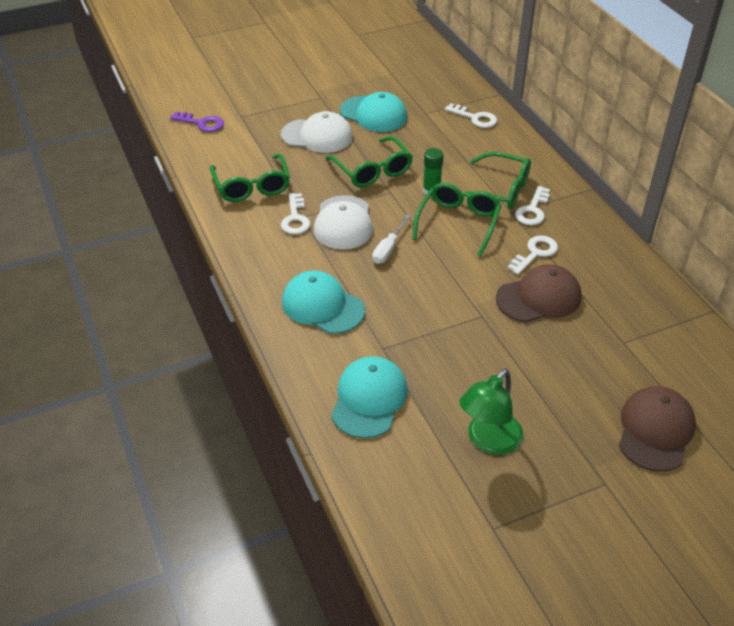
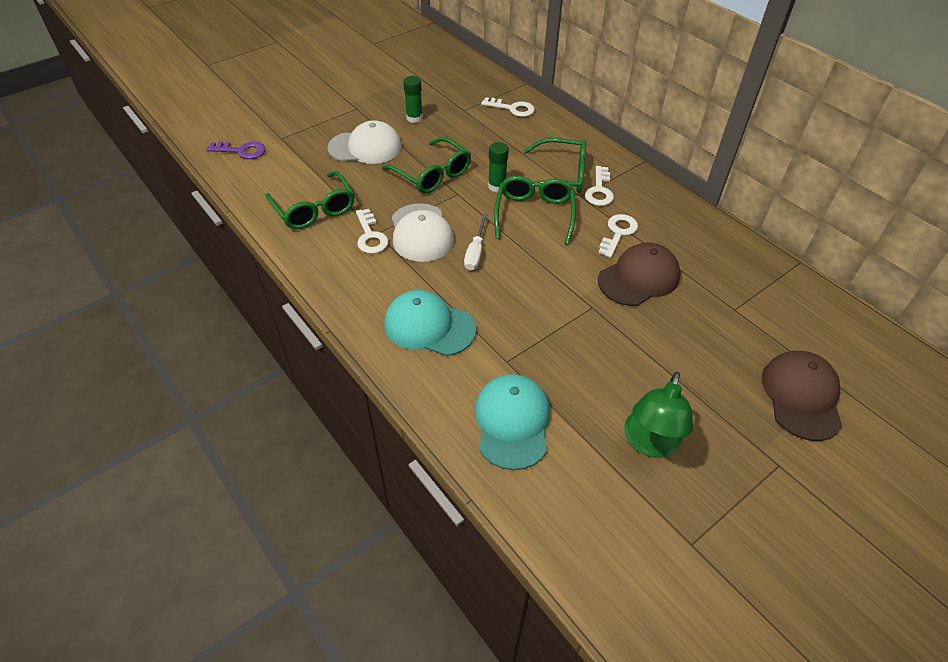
camera: 15 degrees left, 5 degrees up
turquoise cap [340,92,407,132] -> green glue stick [403,76,423,123]

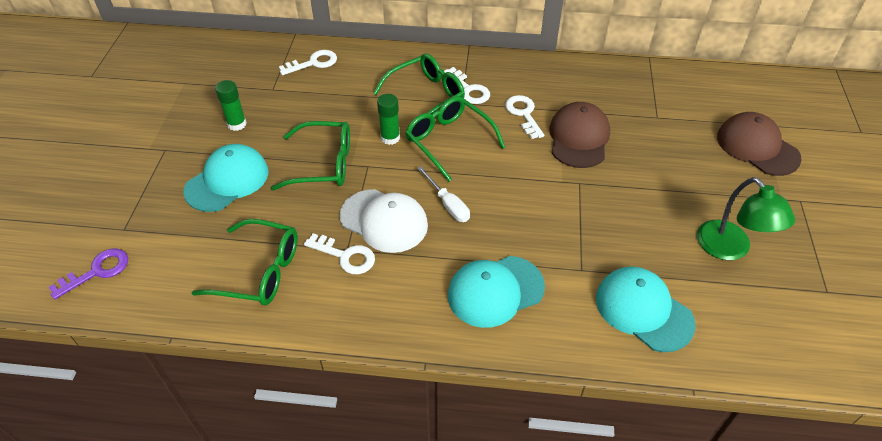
camera: 45 degrees left, 0 degrees up
white cap [328,120,402,164] -> turquoise cap [183,144,269,212]

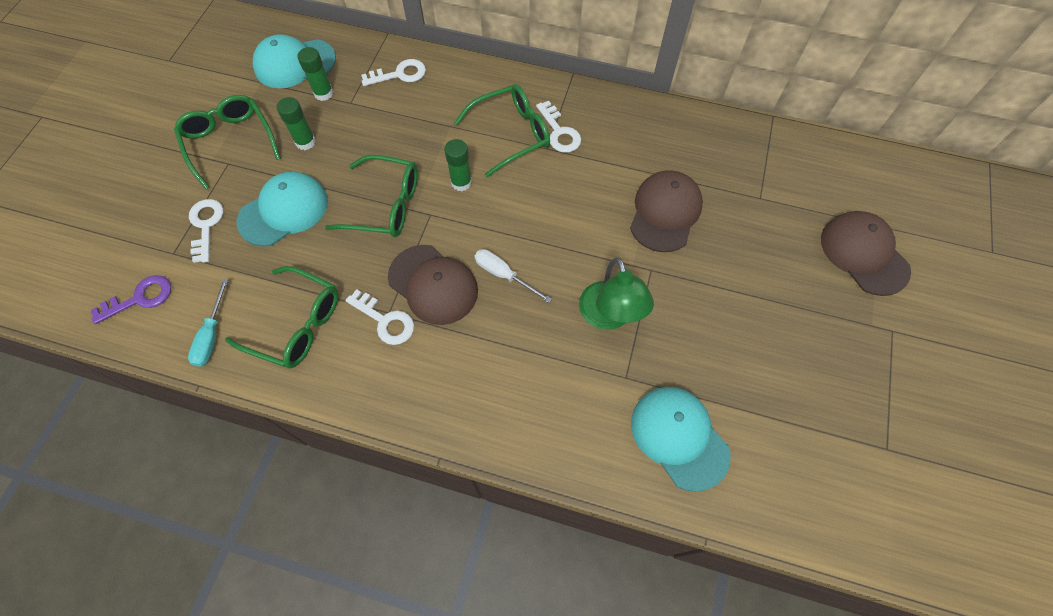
camera: 10 degrees right, 15 degrees up
white cap [340,189,428,253] -> brown cap [388,245,478,325]
green glasses [405,96,506,182] -> green glasses moved to [174,95,281,190]
white screwdriver [417,166,470,222] -> white screwdriver turned 150 degrees clockwise [474,249,552,303]
turquoise cap [448,256,545,328] -> turquoise cap moved to [252,34,336,88]
white key [505,95,544,139] -> white key moved to [189,199,223,263]
green lamp [697,177,795,260] -> green lamp moved to [579,257,654,330]
none -> turquoise screwdriver [188,279,228,367]
none -> green glue stick [297,47,334,101]

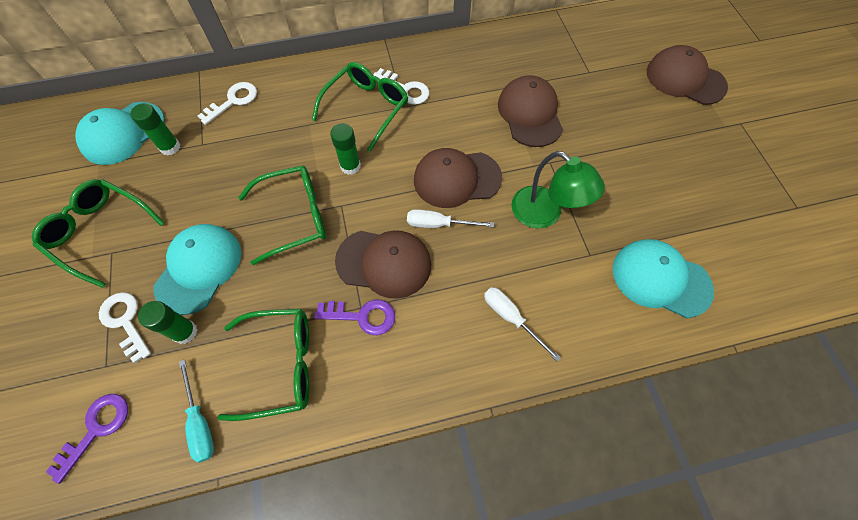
camera: 30 degrees left, 0 degrees up
green glue stick [277,97,316,150] -> green glue stick moved to [138,301,197,344]
white key [345,289,414,345] -> purple key [314,300,395,335]
none -> brown cap [414,148,502,208]
none -> white screwdriver [484,287,561,362]

